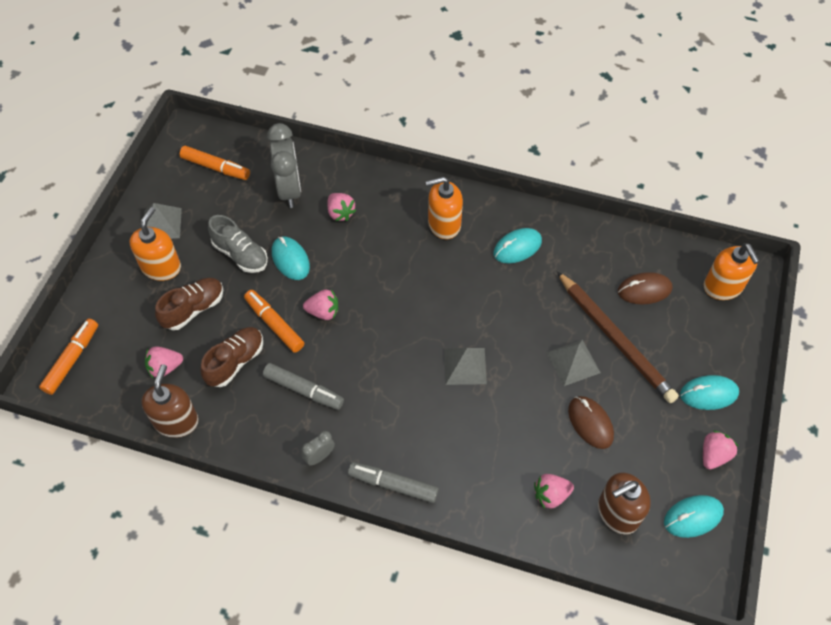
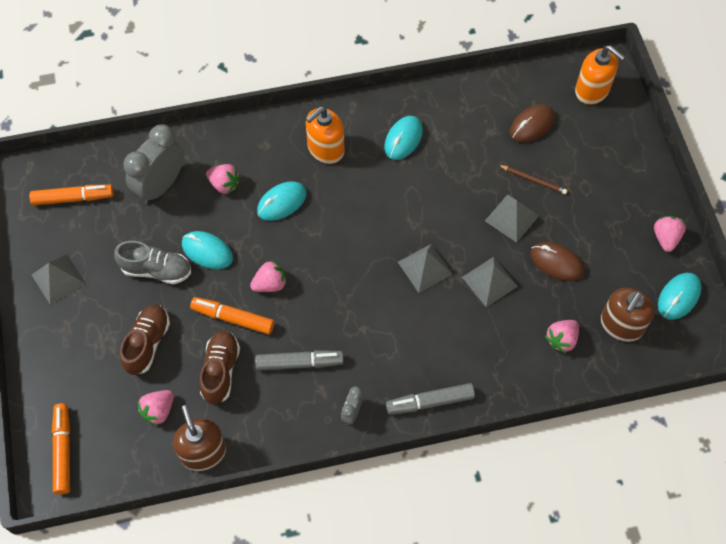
camera: 30 degrees left, 5 degrees up
orange soap dispenser [130,207,181,281] -> none
grey clock [267,123,301,208] -> grey clock turned 105 degrees counterclockwise [123,125,184,204]
brown pencil [557,271,679,403] -> brown pencil [498,165,567,194], size x0.43
turquoise mouse [680,375,739,410] -> turquoise mouse moved to [257,181,307,221]
none -> grey pyramid [462,257,518,307]

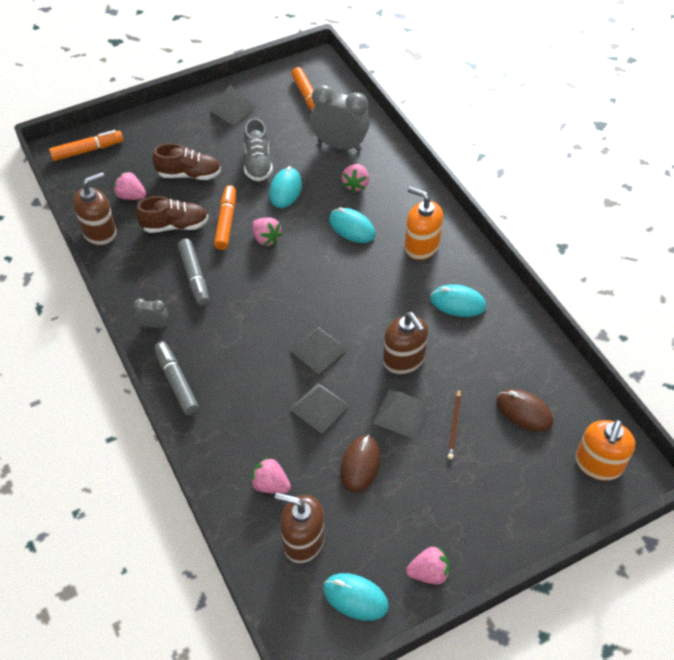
camera: 75 degrees right, 10 degrees down
none -> brown soap dispenser [383,312,428,375]

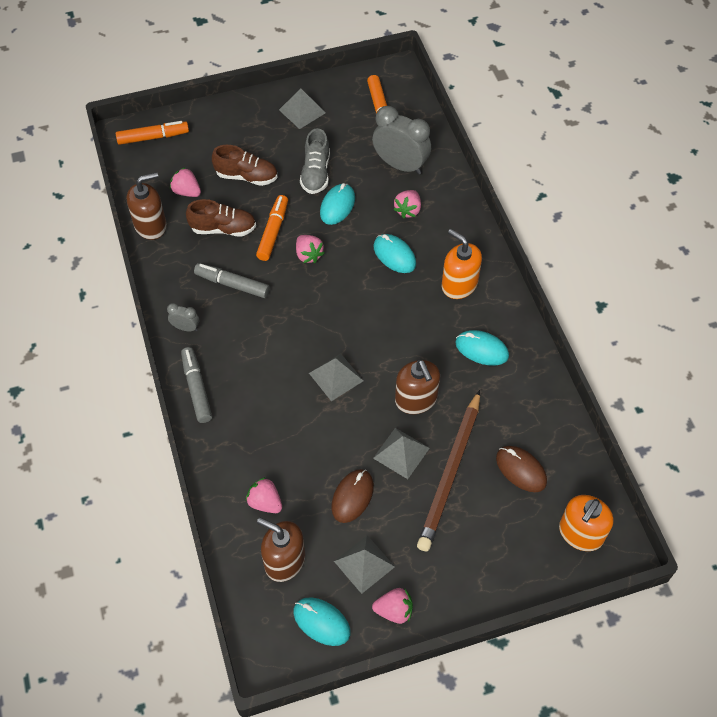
camera: 10 degrees right, 5 degrees up
grey marker [178,239,209,306] -> grey marker turned 120 degrees clockwise [194,263,270,298]
grey pyramid [290,383,350,434] -> grey pyramid moved to [334,535,395,594]
brown pencil [448,388,461,459] -> brown pencil [417,390,480,551], size x2.32

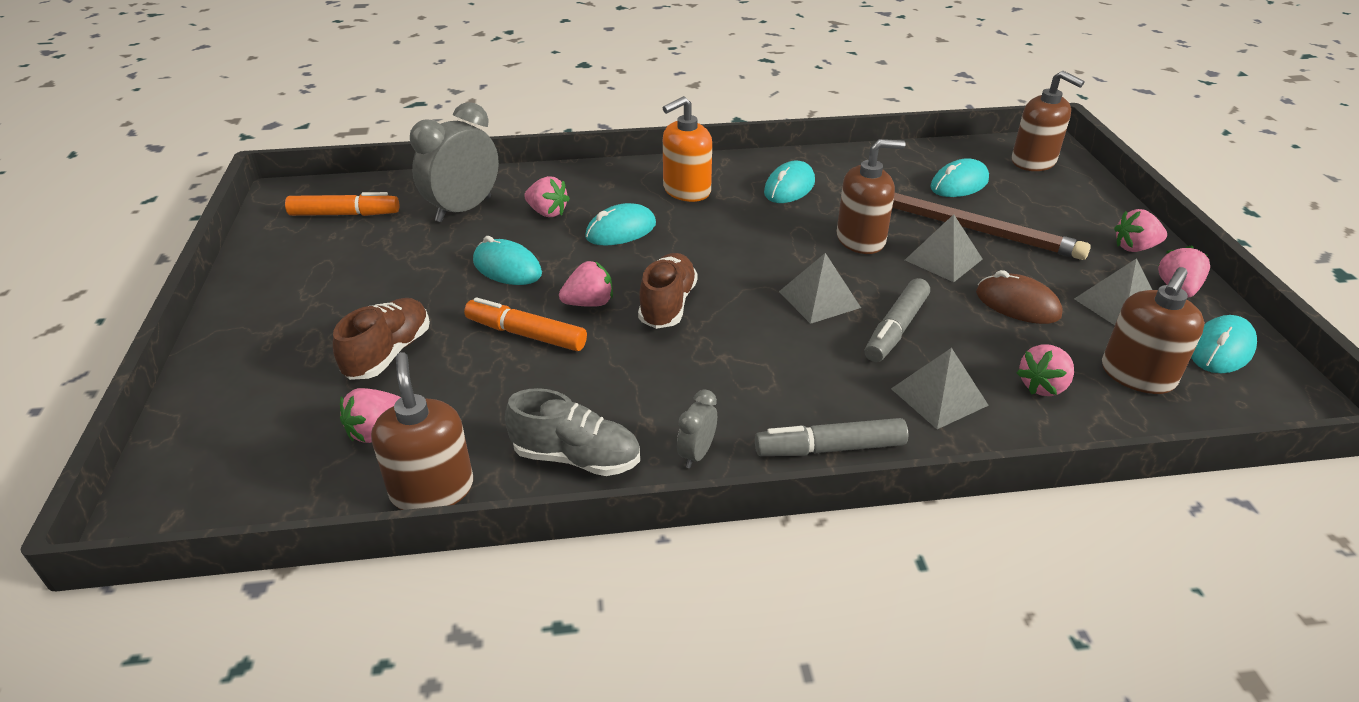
camera: 80 degrees left, 20 degrees down
orange marker [116,121,189,145] -> none
brown shoe [186,199,256,237] -> brown shoe moved to [638,253,698,329]
grey marker [194,263,270,298] -> grey marker moved to [865,278,930,362]
grey pyramid [279,89,326,129] -> grey pyramid moved to [891,348,989,429]
grey shoe [300,128,330,194] -> grey shoe moved to [505,388,640,476]
brown mouse [496,446,547,492] -> turquoise mouse [930,158,989,197]
orange soap dispenser [559,495,613,551] -> brown soap dispenser [1012,71,1085,171]
none -> pink strawberry [1114,209,1167,252]

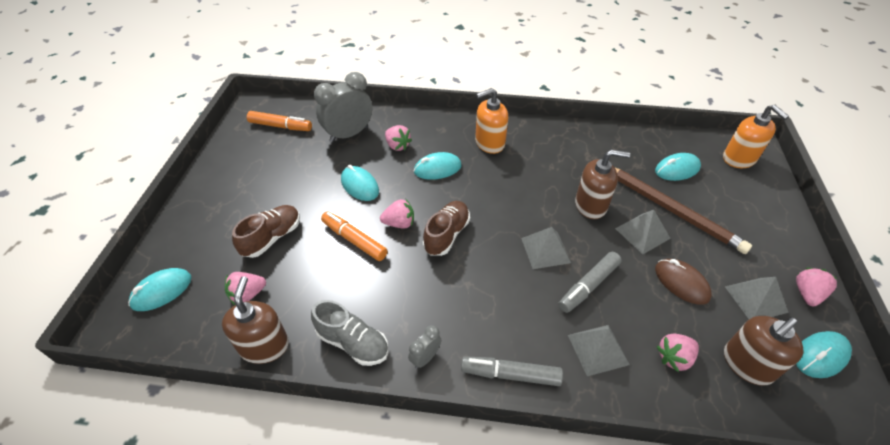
camera: 15 degrees right, 10 degrees up
turquoise mouse [764,161,815,203] -> turquoise mouse moved to [128,268,192,311]
brown soap dispenser [1012,71,1085,171] -> orange soap dispenser [723,105,789,168]
pink strawberry [1114,209,1167,252] -> none

